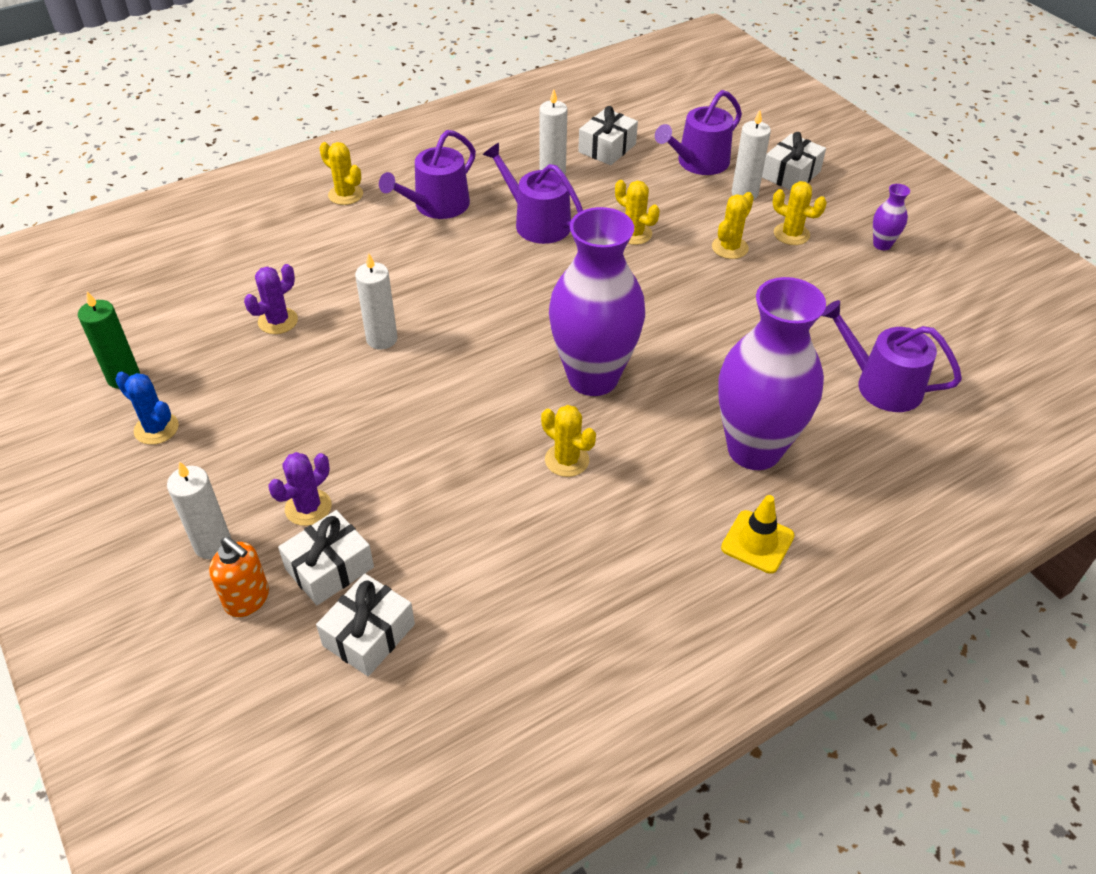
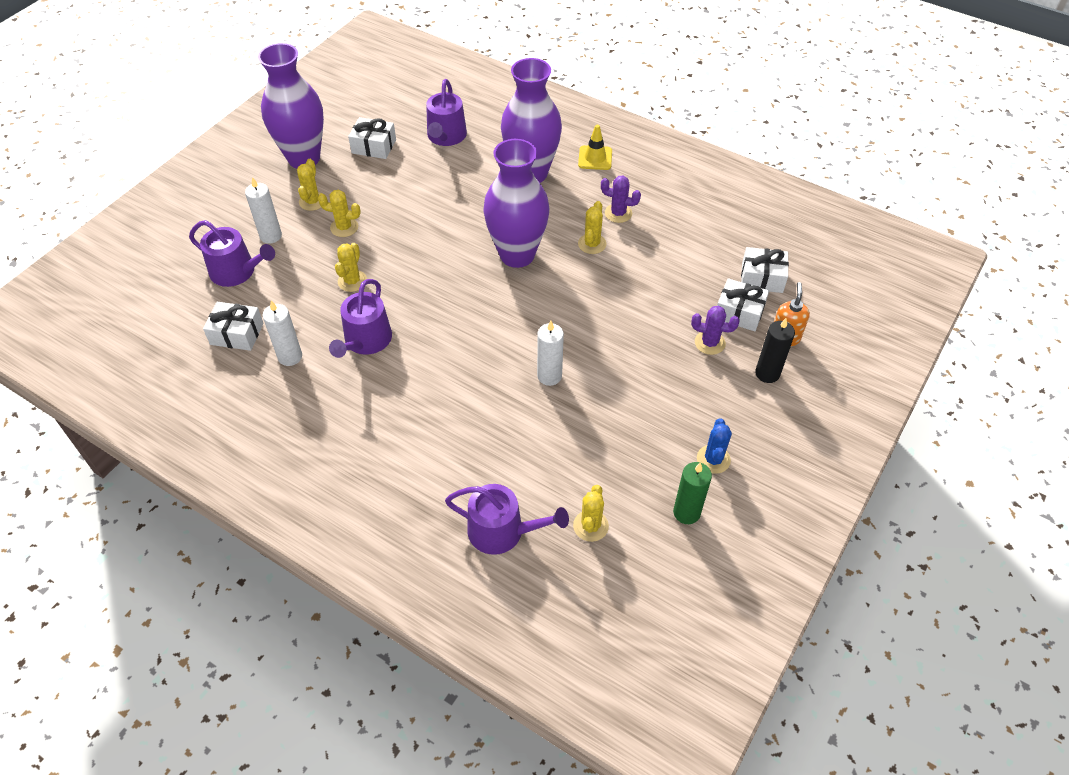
camera: 115 degrees left, 5 degrees up
white candle [167,461,231,559] -> black candle [755,318,795,383]
purple cactus [244,264,298,334] -> purple cactus moved to [601,176,641,223]
yellow cactus [319,142,363,205] -> yellow cactus moved to [573,485,609,542]
purple watering can [379,130,476,219] -> purple watering can moved to [445,484,569,555]
white gift [762,132,826,190] -> white gift moved to [348,117,396,159]
purple vase [873,184,910,250] -> purple vase [258,43,324,168], size x2.49

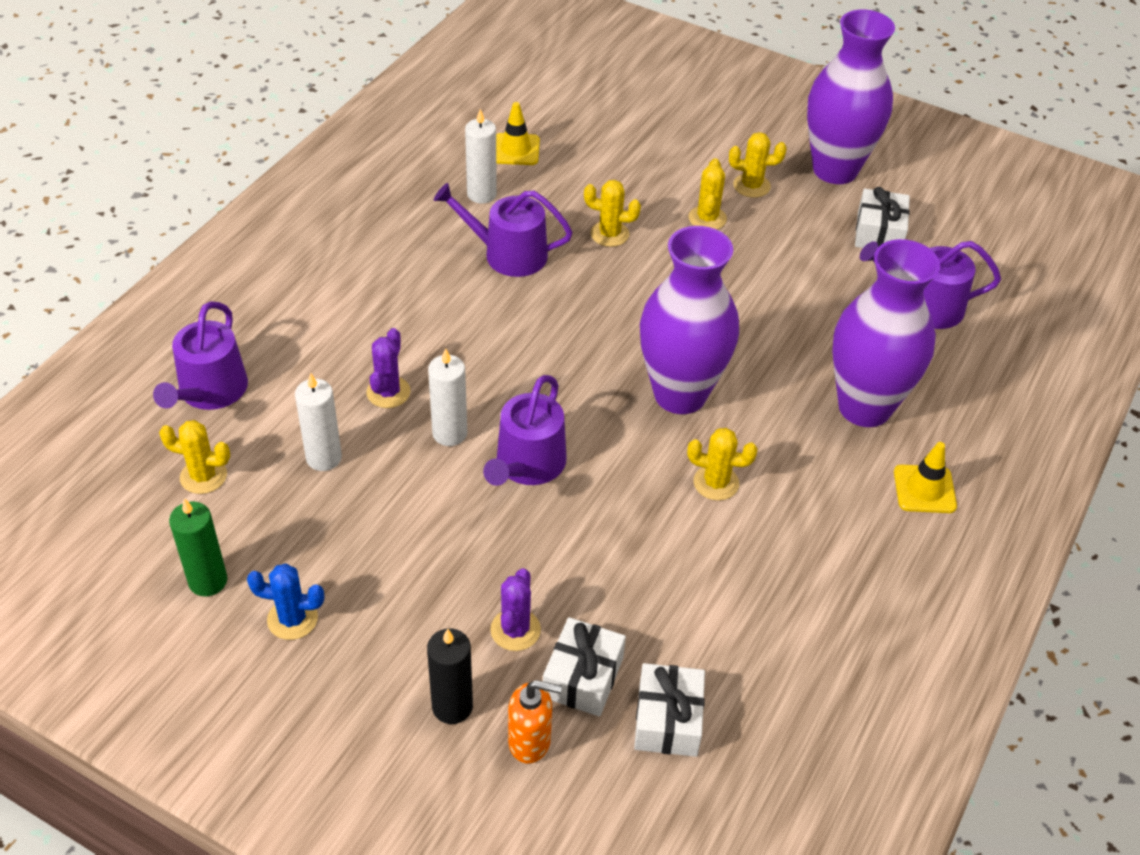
camera: 85 degrees right, 5 degrees down
purple watering can [189,220,275,287] -> purple watering can moved to [483,375,567,486]
white gift [203,302,264,351] -> yellow traffic cone [496,102,540,165]
white candle [245,177,282,243] -> white candle moved to [295,373,342,471]
purple cactus [601,176,641,223] -> purple cactus moved to [366,328,411,408]

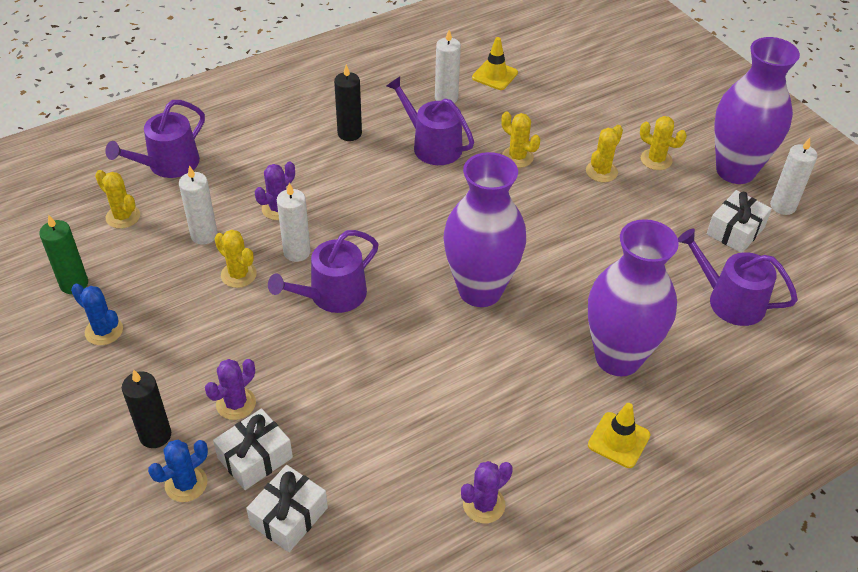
camera: 30 degrees right, 0 degrees up
orange soap dispenser [508,680,562,763] -> blue cactus [148,440,208,502]
yellow cactus [687,428,758,501] -> yellow cactus moved to [215,230,257,288]
none -> black candle [334,64,362,141]
none -> purple cactus [461,461,513,523]
none -> white candle [770,138,818,215]

